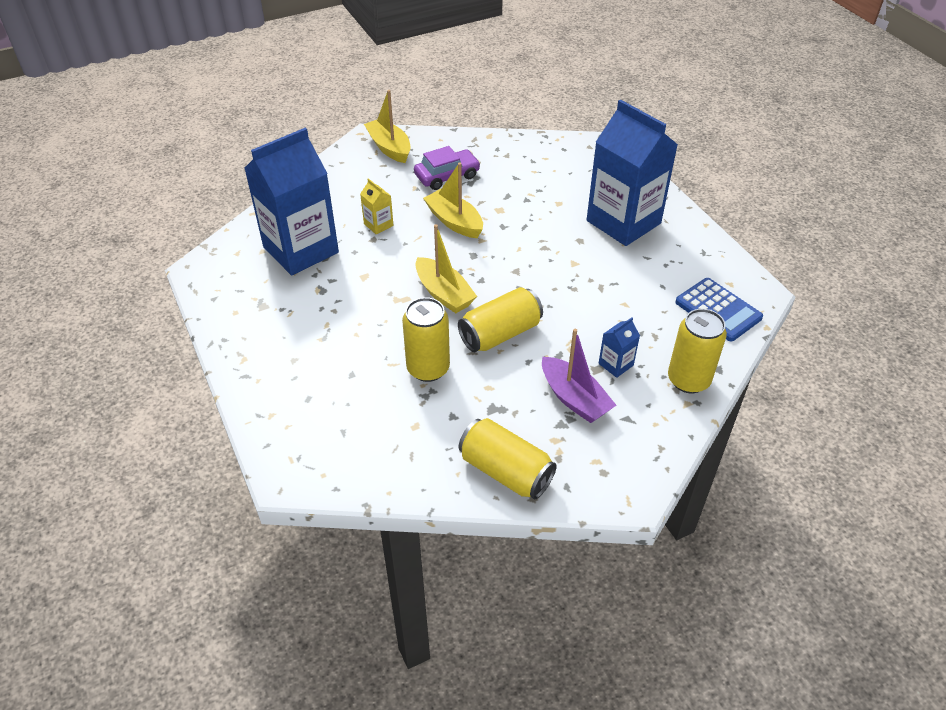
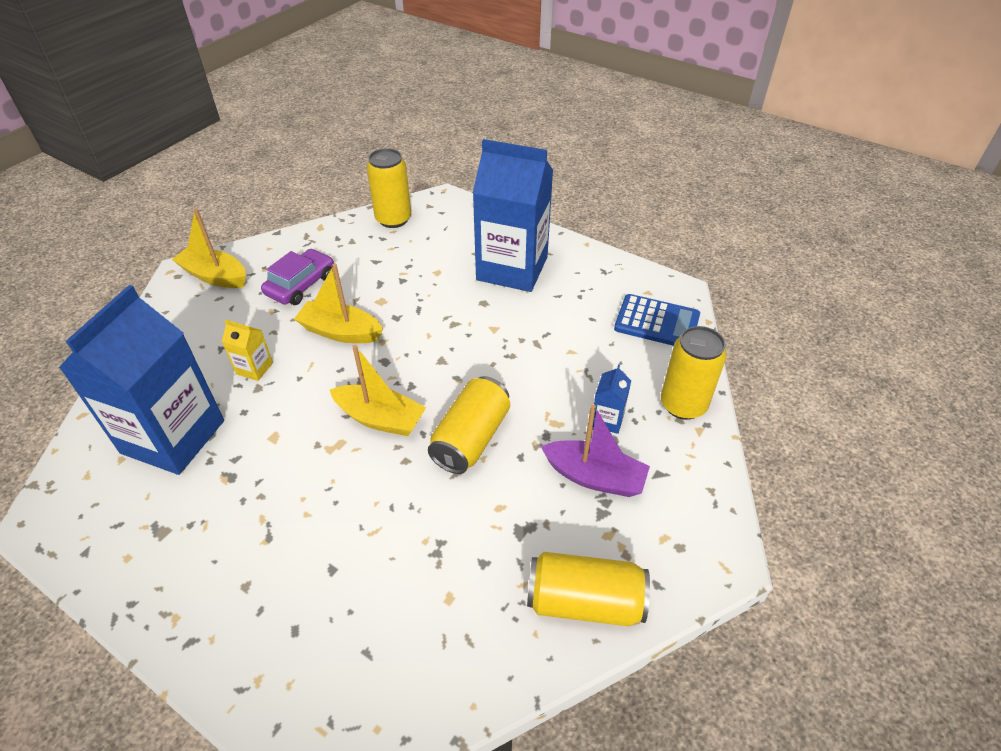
camera: 30 degrees left, 0 degrees up
yellow can [402,297,450,382] -> yellow can moved to [367,148,411,228]

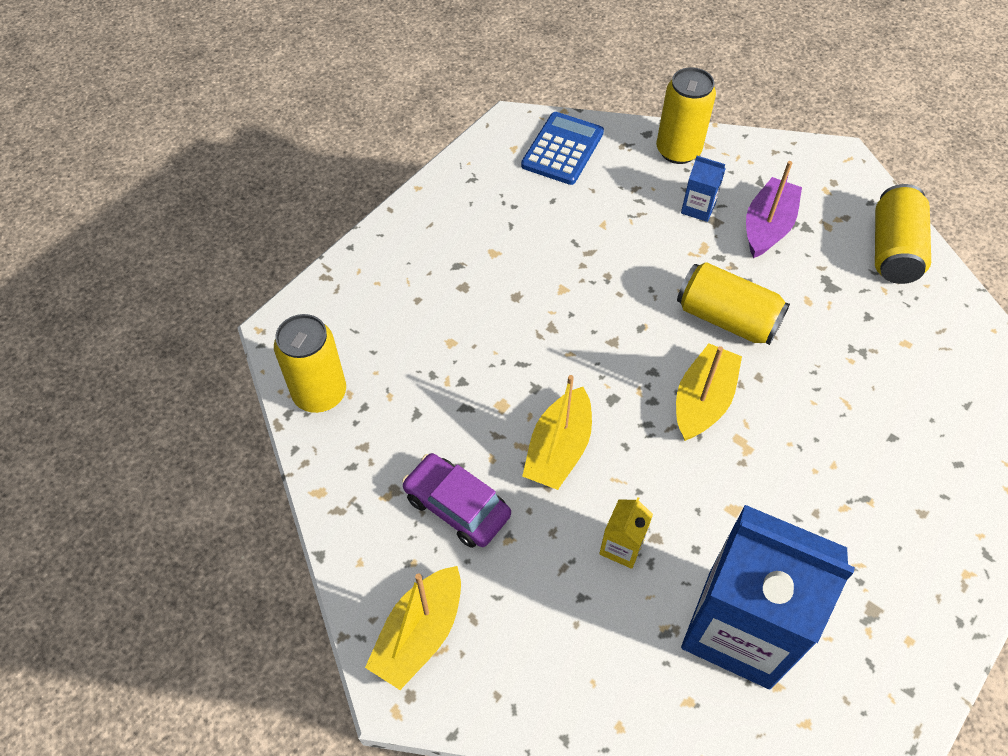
camera: 85 degrees left, 10 degrees up
blue carton [473,139,553,292] -> none

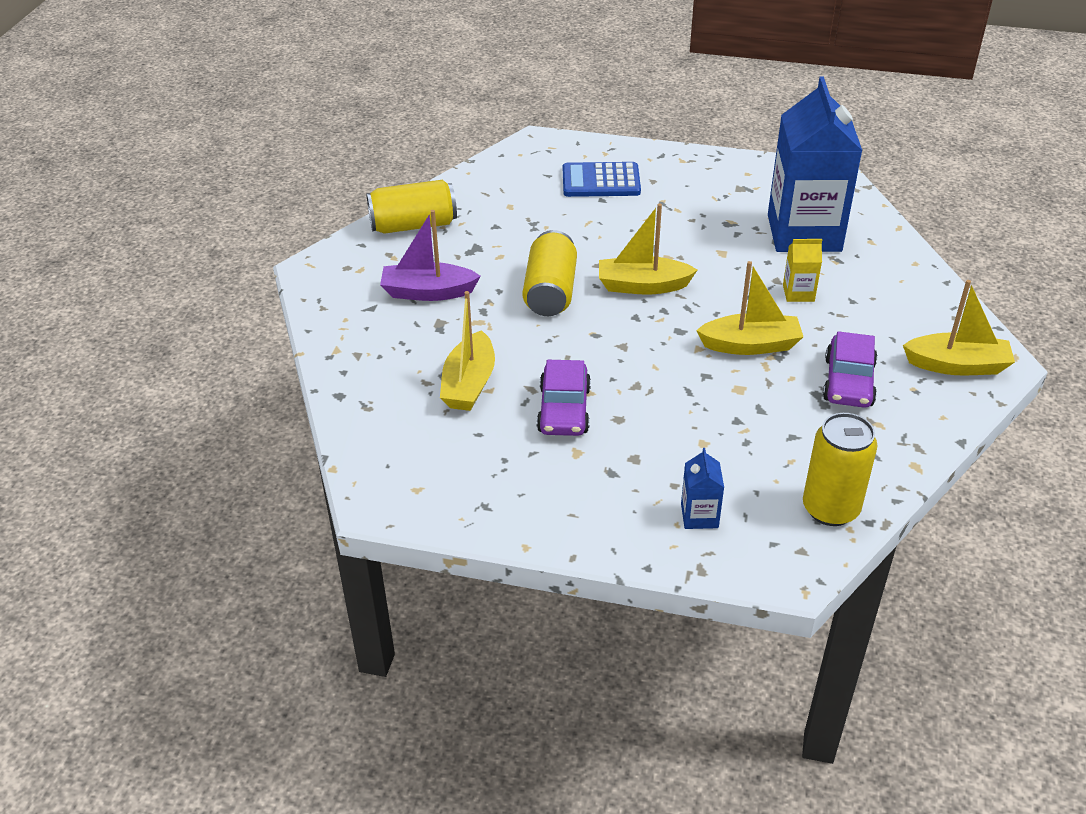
camera: 115 degrees left, 15 degrees down
blue calculator [521,112,604,185] -> blue calculator moved to [563,162,641,197]
yellow can [656,67,716,164] -> none
blue carton [681,156,726,222] -> blue carton moved to [681,448,724,529]
none -> yellow boat [440,291,495,411]
none -> purple car [537,360,591,436]

